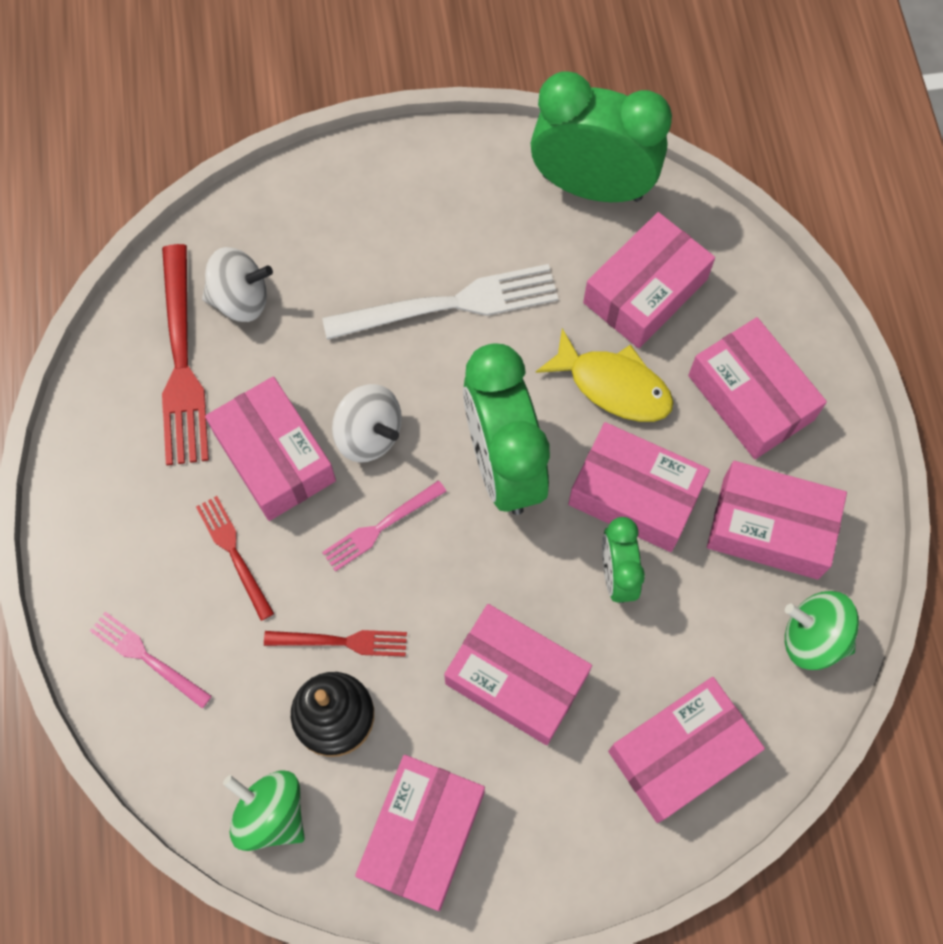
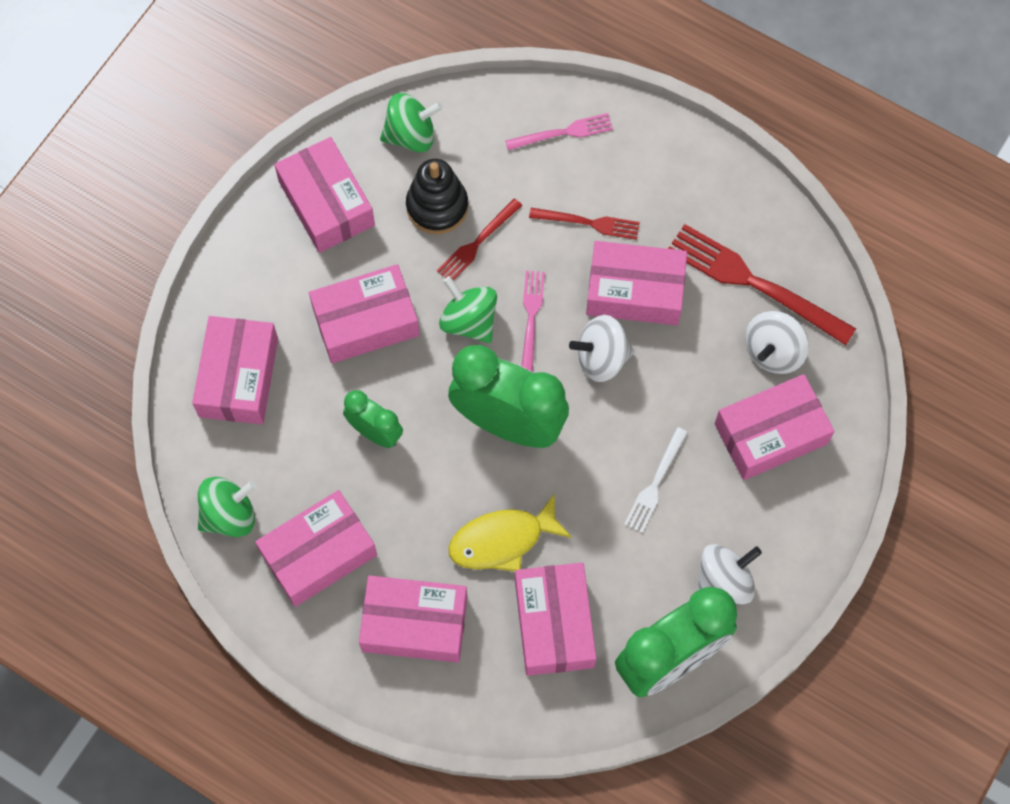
camera: 130 degrees right, 0 degrees up
white fork [322,264,558,340] -> white fork [624,427,688,533], size x0.55
pink box [568,422,710,552] -> pink box moved to [715,374,834,480]
none -> green spinning top [439,276,497,343]
none -> white spinning top [697,544,762,604]

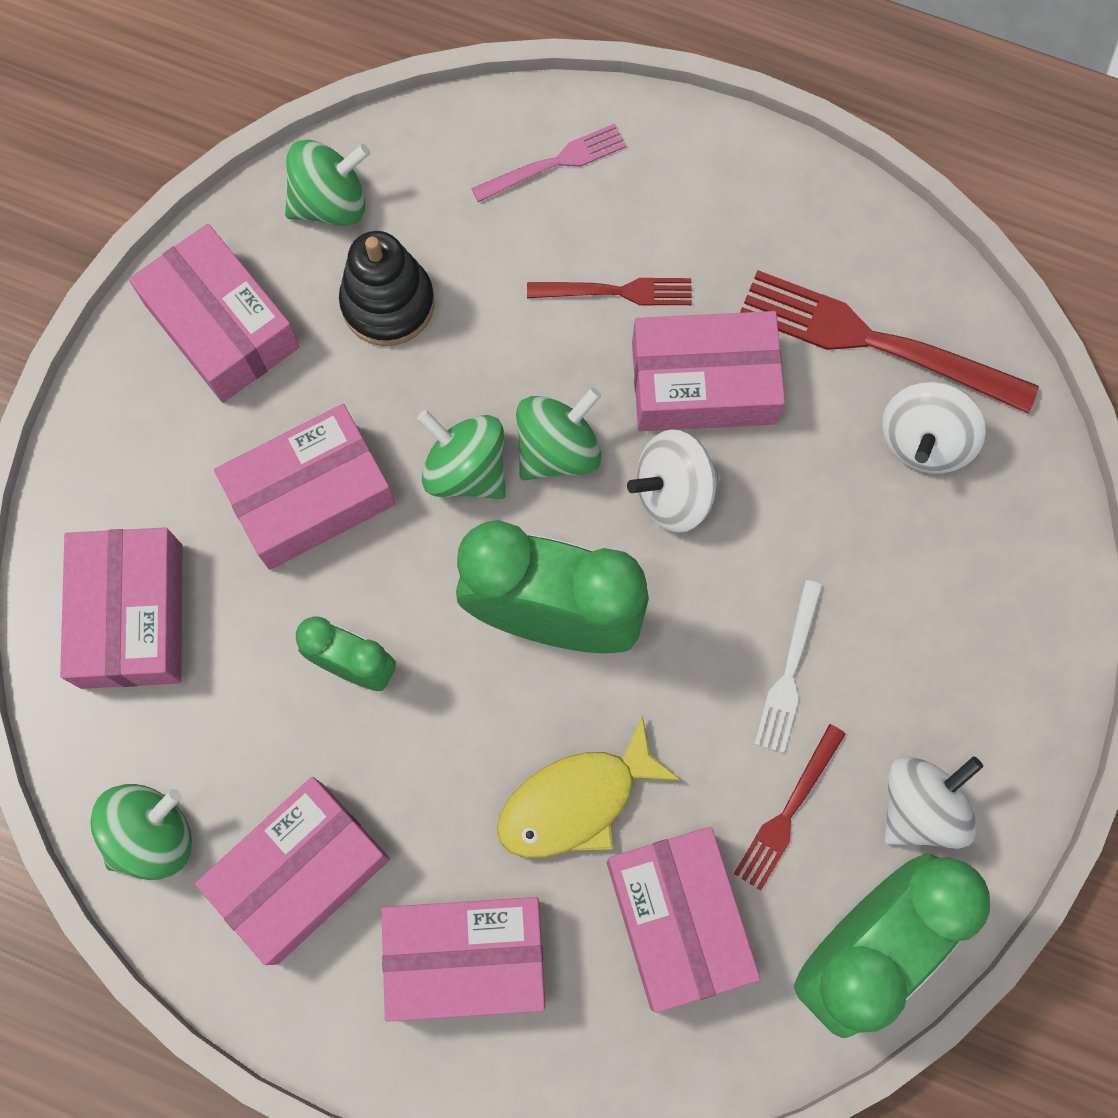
camera: 10 degrees left, 5 degrees up
red fork [437,198,523,280] -> red fork moved to [734,724,846,891]
pink fork [521,271,545,372] -> green spinning top [516,387,601,480]
pink box [715,374,834,480] -> none

